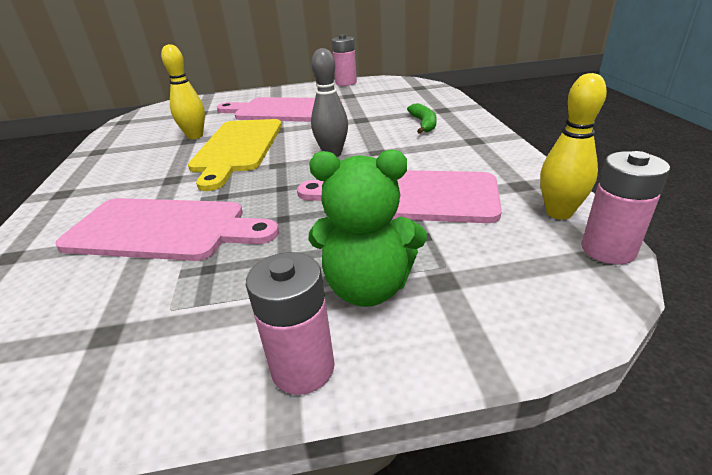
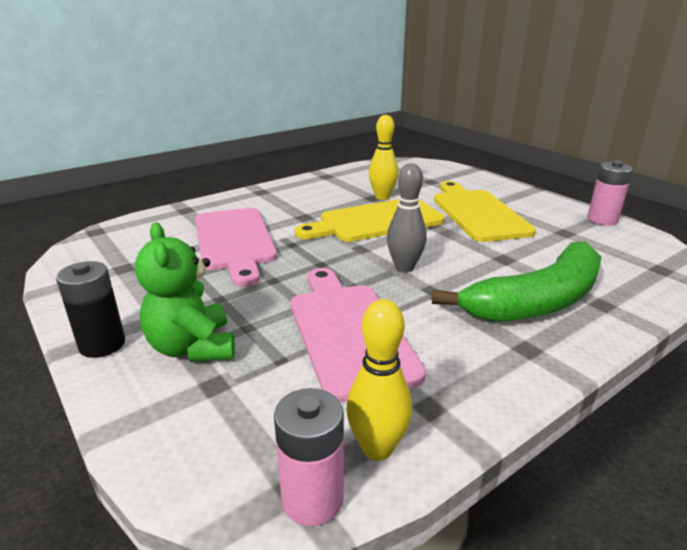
camera: 60 degrees right, 5 degrees down
pink cutting board [217,97,342,122] -> yellow cutting board [434,181,536,242]
pink battery [246,252,335,395] -> black battery [56,261,125,358]
green banana [407,103,437,134] -> green banana [432,241,602,322], size x2.27

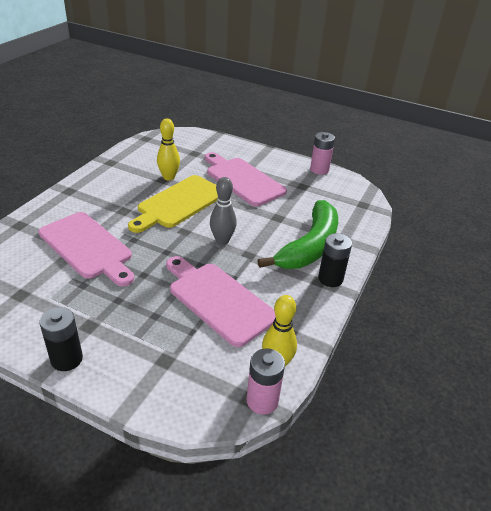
camera: 30 degrees left, 10 degrees up
green teddy bear [135,222,235,362] -> none
yellow cutting board [434,181,536,242] -> pink cutting board [205,152,287,206]
none -> black battery [318,233,352,287]

